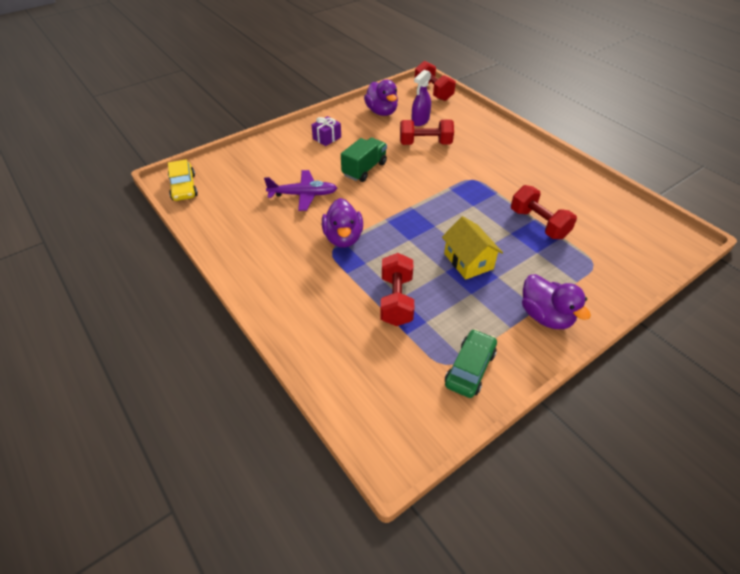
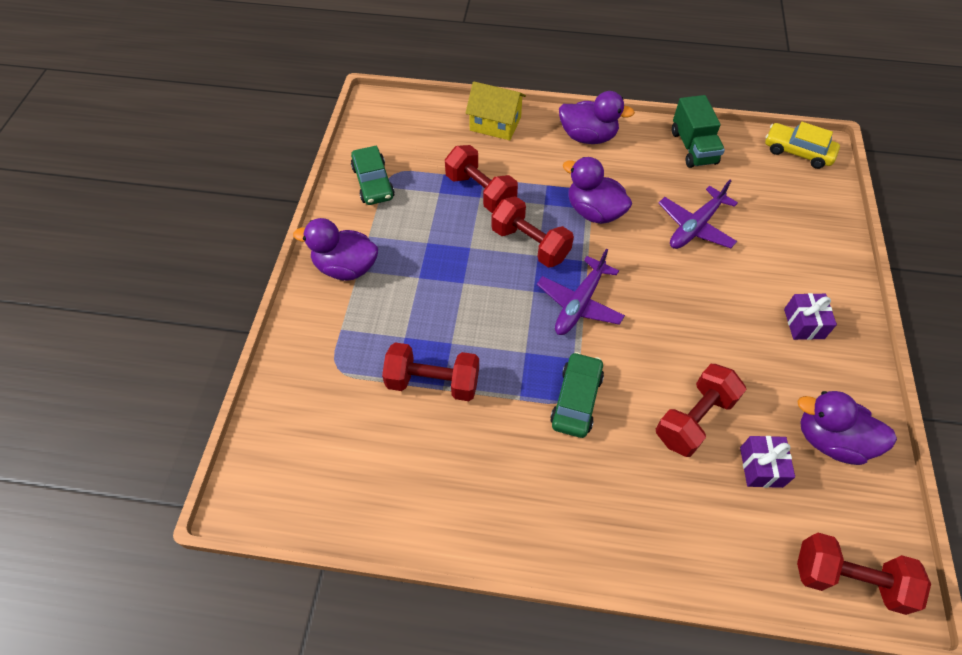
camera: 135 degrees right, 10 degrees up
green truck [341,138,387,182] -> green truck moved to [672,95,725,168]
purple spray bottle [411,70,431,126] -> purple gift [740,436,795,488]
yellow house [442,216,503,280] -> yellow house moved to [465,81,526,140]
none -> red dumbbell [491,196,574,268]
none -> purple plane [537,249,625,335]
none -> green car [550,352,604,438]
none -> purple duck [559,91,635,144]

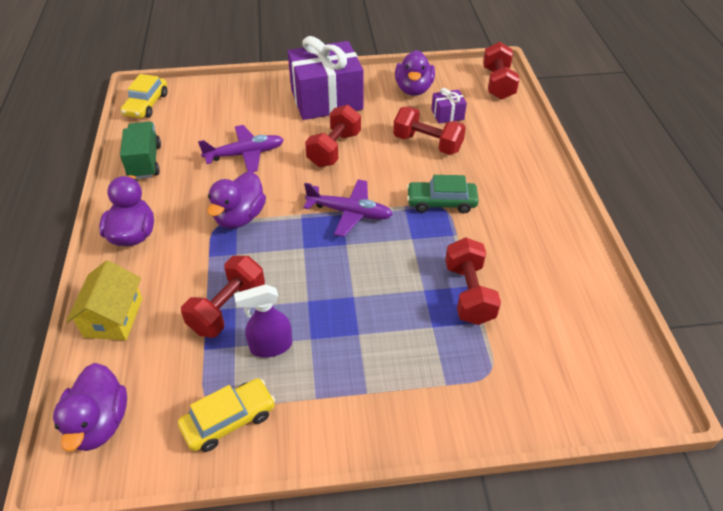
camera: 105 degrees left, 10 degrees down
purple duck [293,218,378,281] -> purple duck moved to [53,363,127,452]
green car [351,146,395,205] -> yellow car [178,378,275,452]
red dumbbell [491,196,574,268] -> red dumbbell moved to [305,105,361,167]
purple plane [659,180,738,249] -> purple plane turned 45 degrees counterclockwise [198,125,284,172]
green truck [672,95,725,168] -> green truck turned 75 degrees counterclockwise [120,122,161,179]
purple gift [784,293,837,340] -> purple gift [288,36,363,120], size x2.32
none -> purple spray bottle [234,284,292,358]

